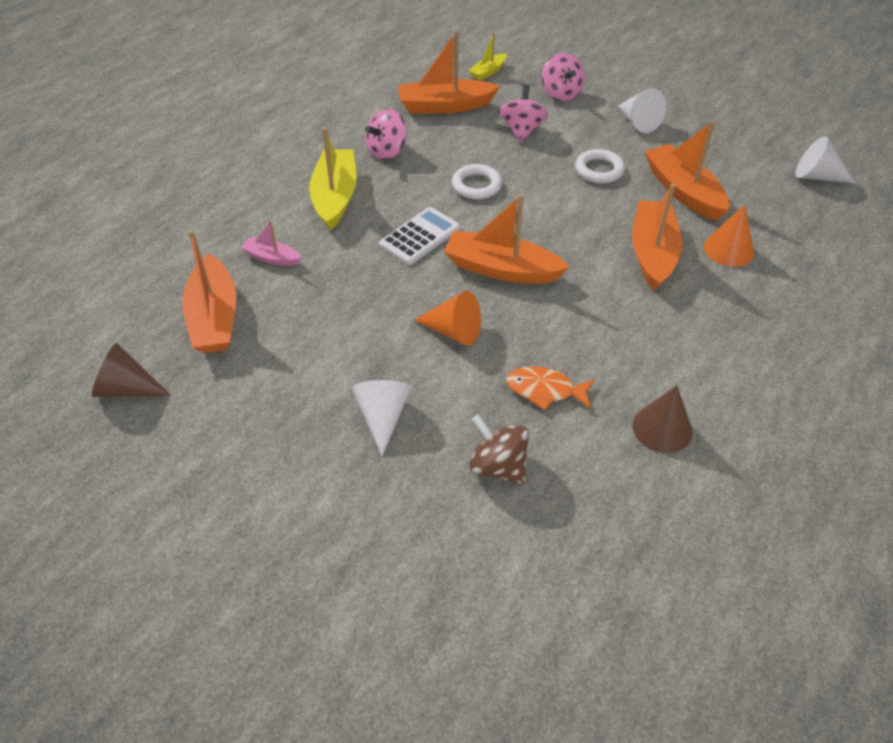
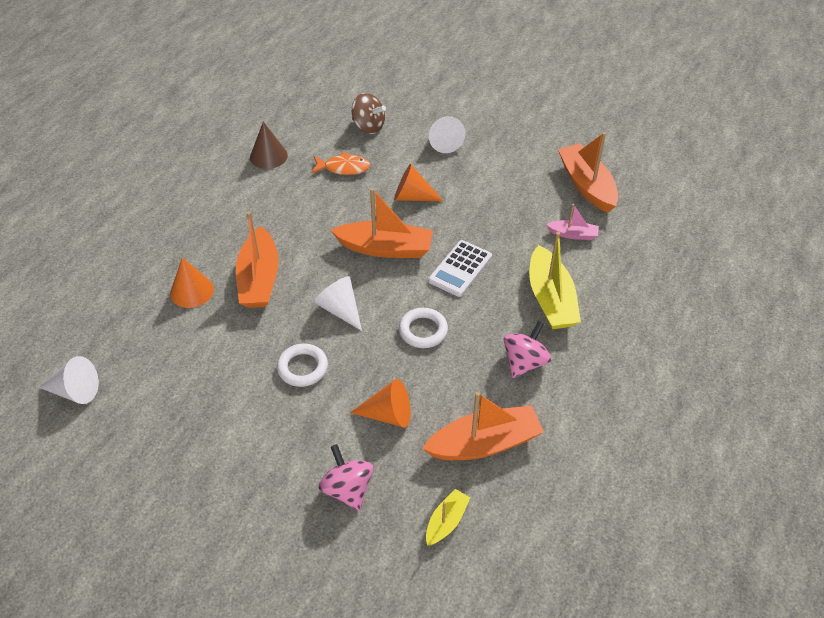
camera: 170 degrees right, 0 degrees up
brown cone [92,343,170,397] -> none
pink spinning top [499,85,548,143] -> orange cone [350,379,411,428]
white cone [618,88,666,133] -> white cone moved to [314,276,362,331]
orange boat [645,121,730,221] -> none

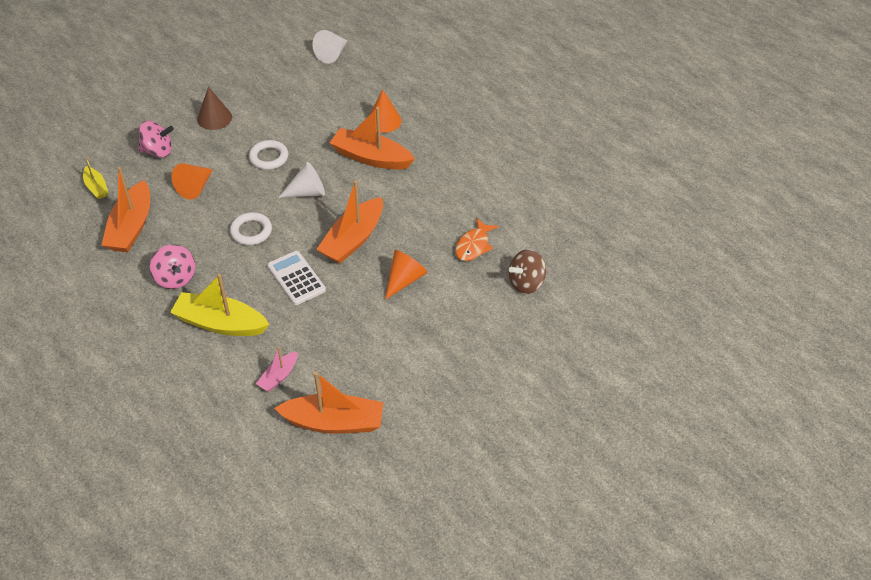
camera: 115 degrees right, 0 degrees up
brown cone [250,122,288,169] -> brown cone moved to [197,87,232,130]
white cone [429,116,465,153] -> none

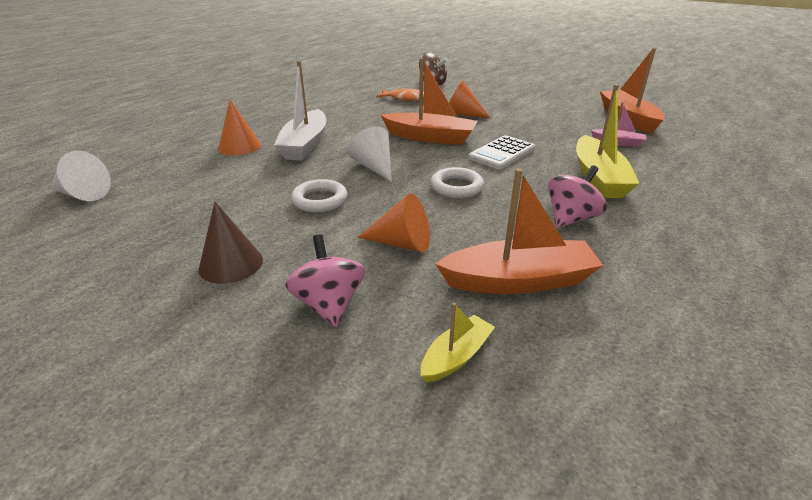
camera: 105 degrees left, 15 degrees down
orange boat [330,107,415,169] -> white boat [274,61,326,160]

